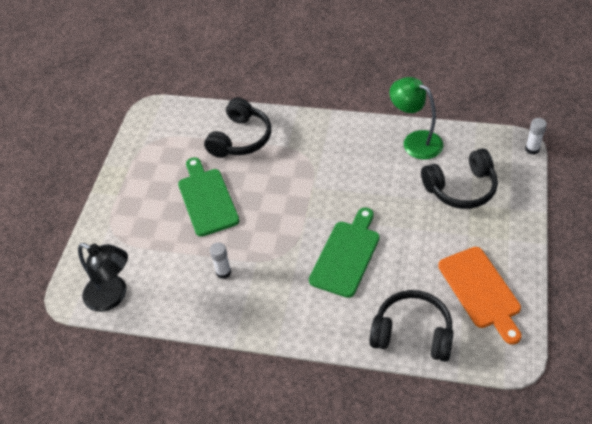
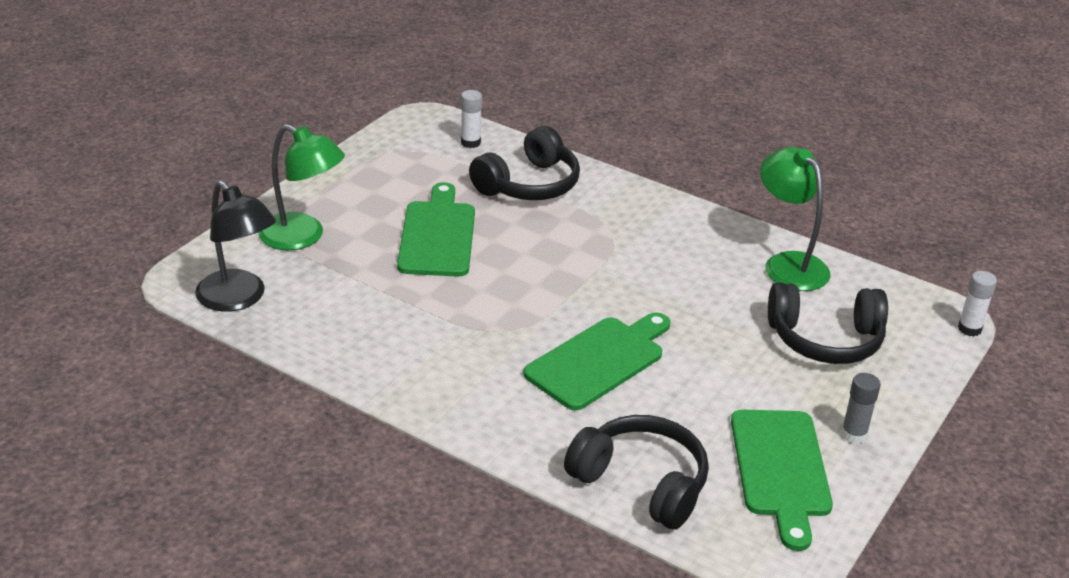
camera: 15 degrees right, 15 degrees down
white glue stick [210,242,231,279] -> white glue stick moved to [461,90,482,148]
orange cutting board [438,247,522,345] -> green cutting board [731,410,833,551]
none -> green lamp [258,124,345,250]
none -> grey glue stick [841,373,881,444]

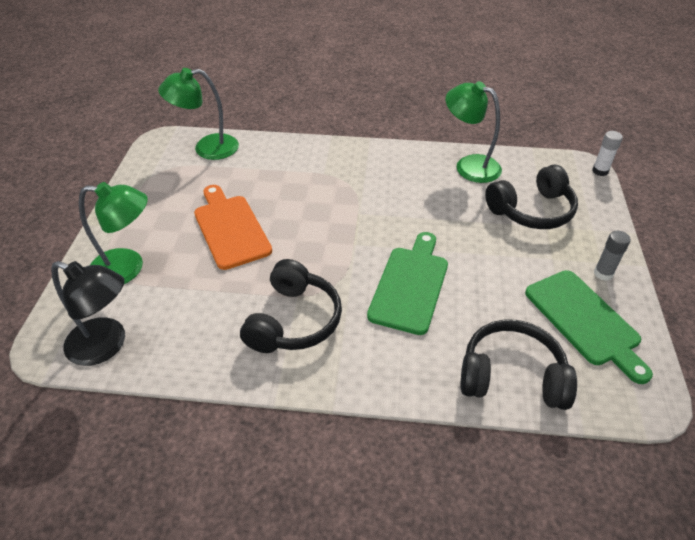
camera: 25 degrees left, 10 degrees up
green cutting board [397,182,475,277] -> orange cutting board [194,185,272,270]
white glue stick [461,90,482,148] -> green lamp [158,68,239,160]
black headphones [469,126,580,200] -> black headphones moved to [240,259,342,353]

